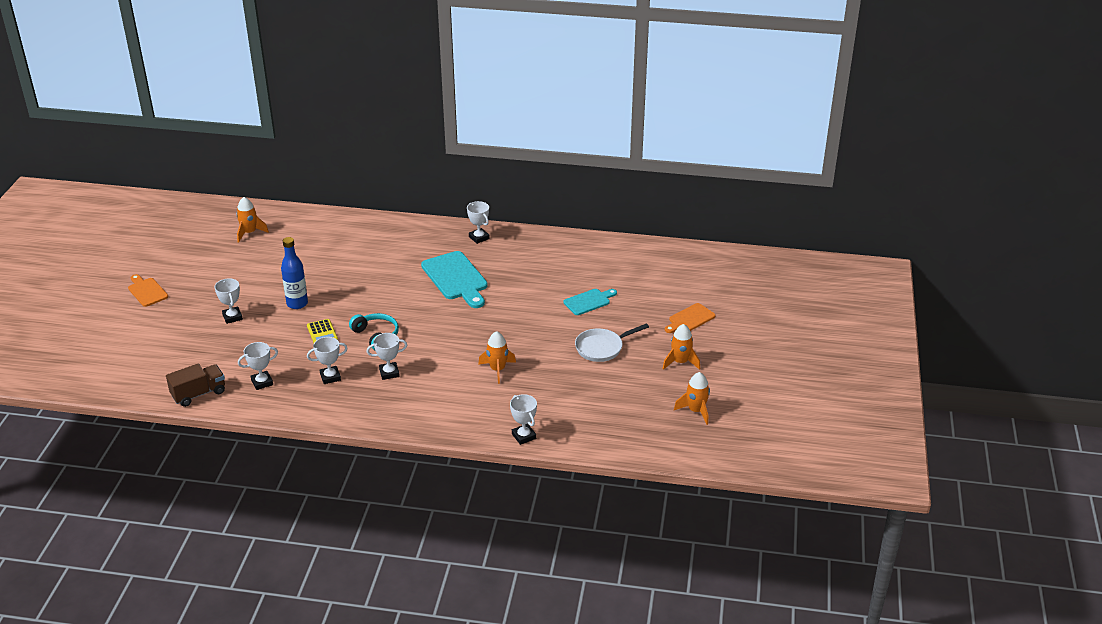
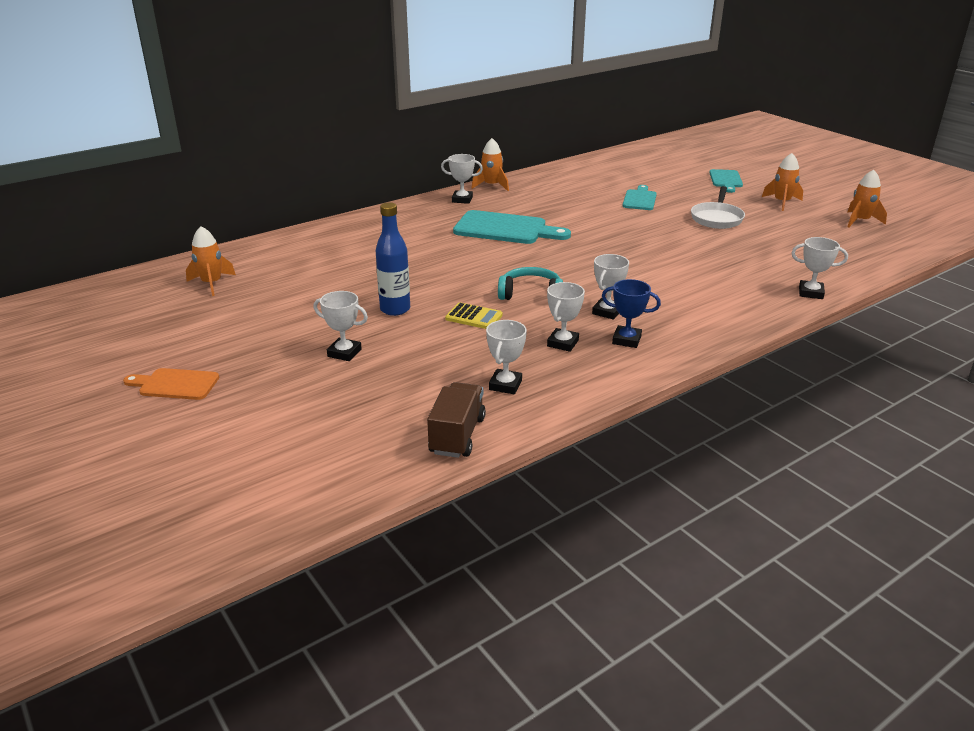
camera: 45 degrees left, 5 degrees down
orange rocket [478,331,516,384] -> orange rocket moved to [472,138,509,191]
orange cutting board [665,303,716,333] -> turquoise cutting board [709,169,743,193]
none -> blue trophy [602,279,661,348]

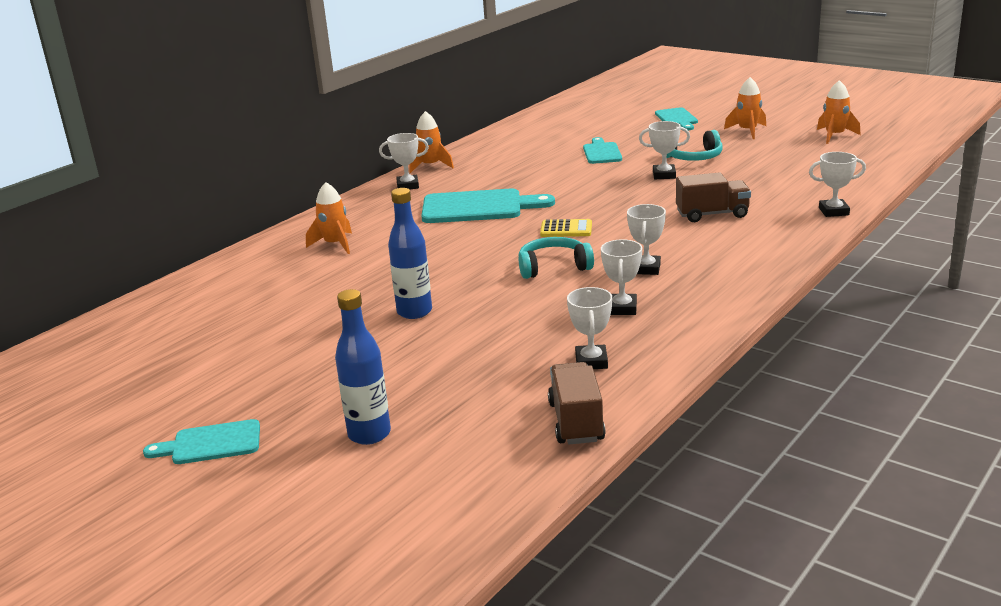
camera: 15 degrees left, 5 degrees down
orange cutting board [123,368,219,400] -> turquoise cutting board [143,419,260,464]
orange rocket [186,226,236,296] -> orange rocket moved to [306,182,352,254]
white trophy [313,291,368,361] -> white trophy moved to [639,121,690,179]
yellow calculator [445,302,503,329] -> yellow calculator moved to [540,219,592,237]
blue trophy [602,279,661,348] -> none
white pan [691,186,745,229] -> turquoise headphones [667,130,723,161]
none -> blue bottle [335,289,391,445]
none -> brown truck [676,172,751,222]

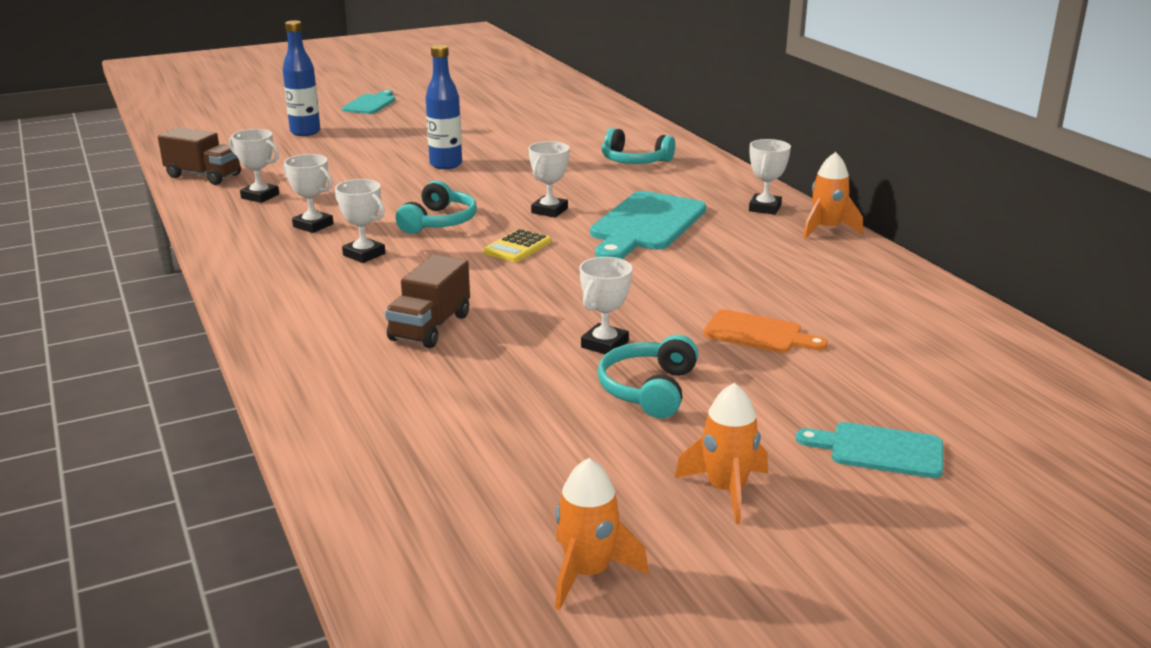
camera: 115 degrees right, 0 degrees up
orange rocket [306,182,352,254] -> turquoise headphones [602,128,675,164]
turquoise cutting board [583,137,622,164] -> orange cutting board [703,309,828,353]
white trophy [809,152,866,217] -> white trophy moved to [529,141,570,218]

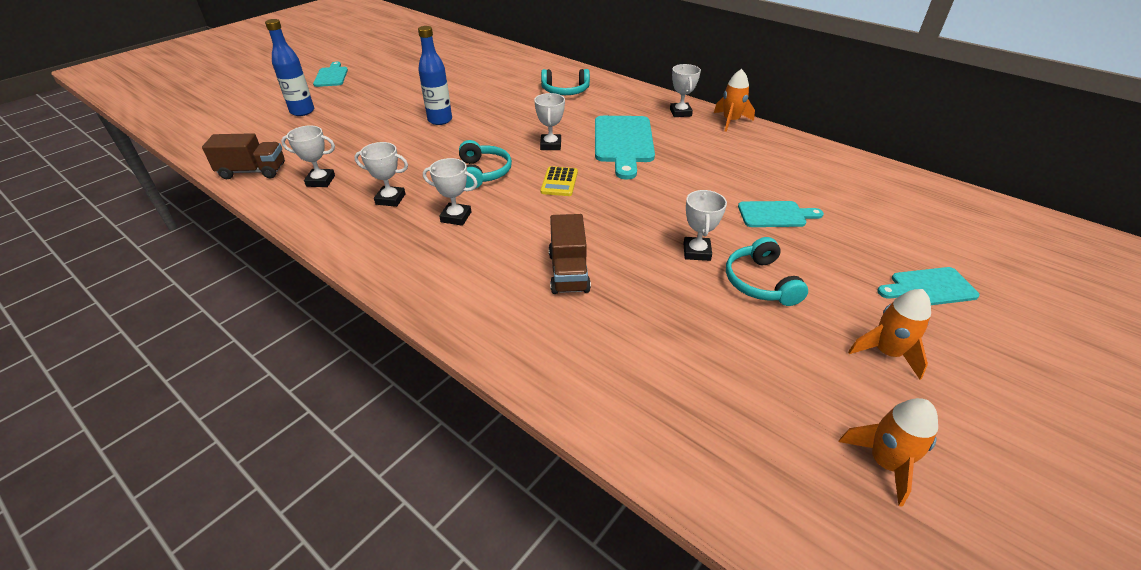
camera: 25 degrees left, 15 degrees up
orange cutting board [703,309,828,353] -> turquoise cutting board [738,201,824,227]

